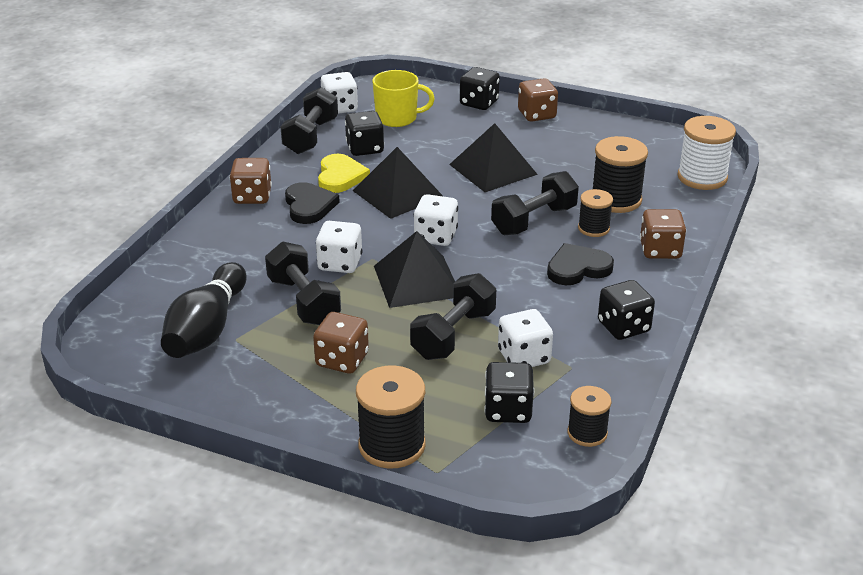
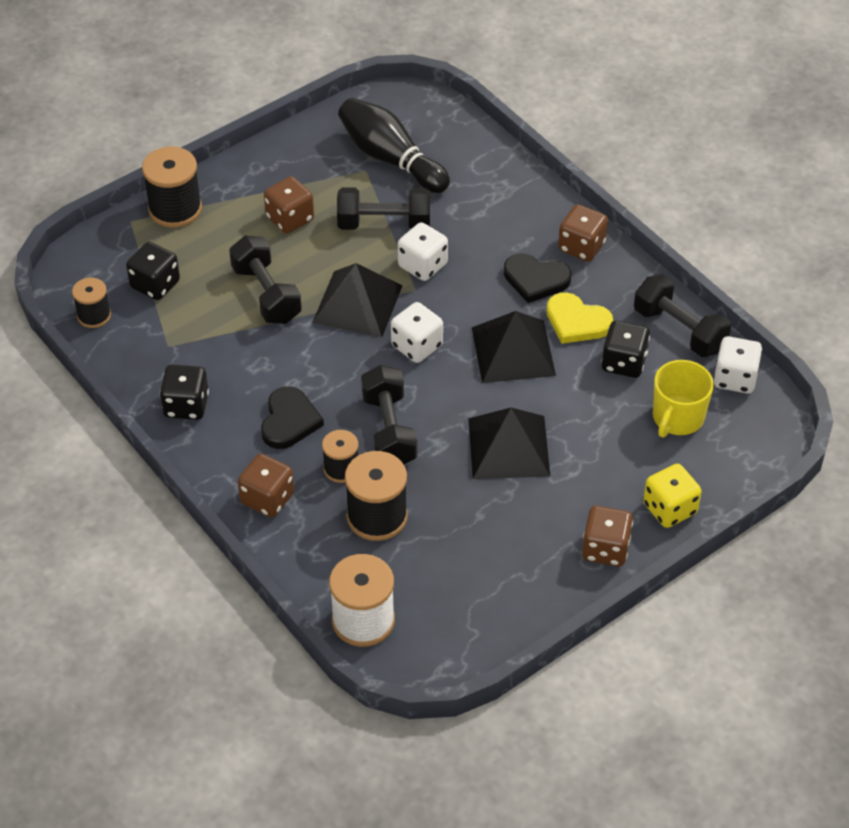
camera: 120 degrees right, 15 degrees up
black dice [460,67,500,110] -> yellow dice [643,464,702,528]
white dice [498,309,553,367] -> none

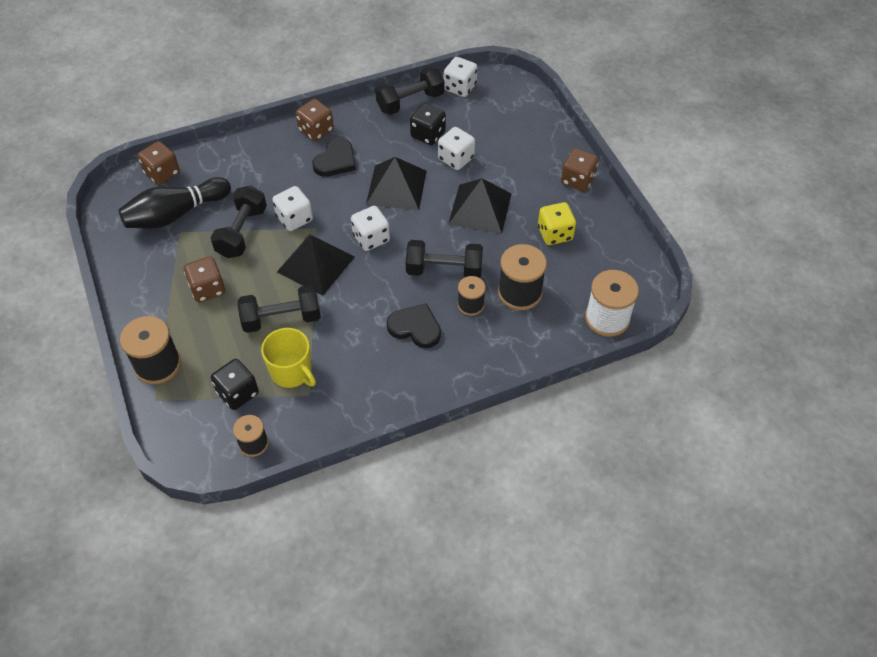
camera: 75 degrees left, 5 degrees up
black dice [160,365,209,420] -> none
brown dice [238,454,294,518] -> brown dice moved to [137,141,180,185]
yellow heart [547,292,613,344] -> none
yellow dice [643,464,702,528] -> yellow dice moved to [538,202,576,245]
yellow mug [653,360,714,438] -> yellow mug moved to [261,328,316,388]
none -> white dice [438,127,475,170]

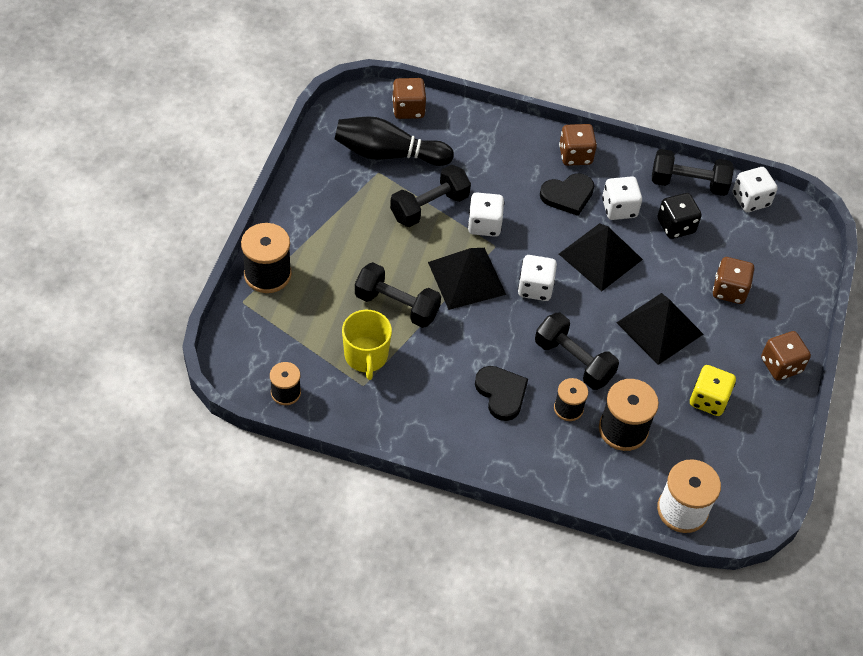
camera: 35 degrees right, 0 degrees up
brown dice [184,256,225,302] -> brown dice moved to [713,257,754,304]
black dice [211,359,259,410] -> none
white dice [438,127,475,170] -> white dice moved to [602,176,642,220]

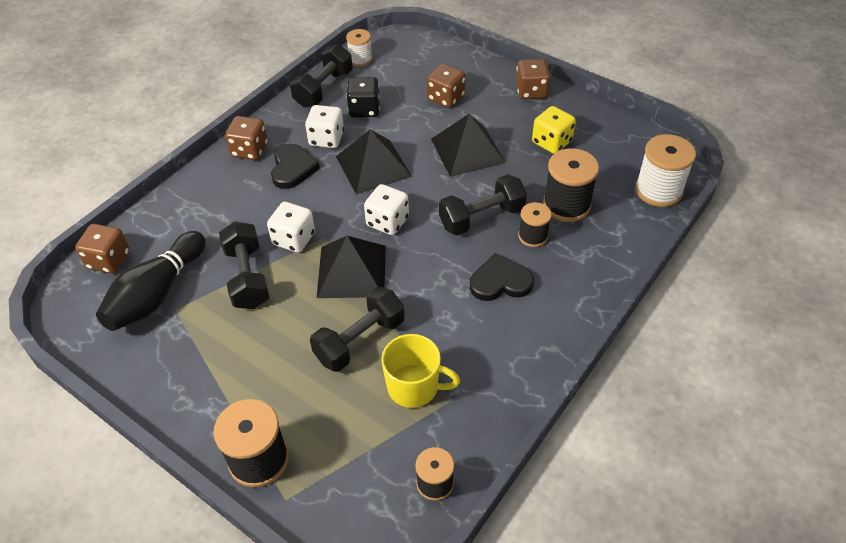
camera: 65 degrees left, 5 degrees down
white dice [733,167,778,212] -> white spool [346,29,373,67]

